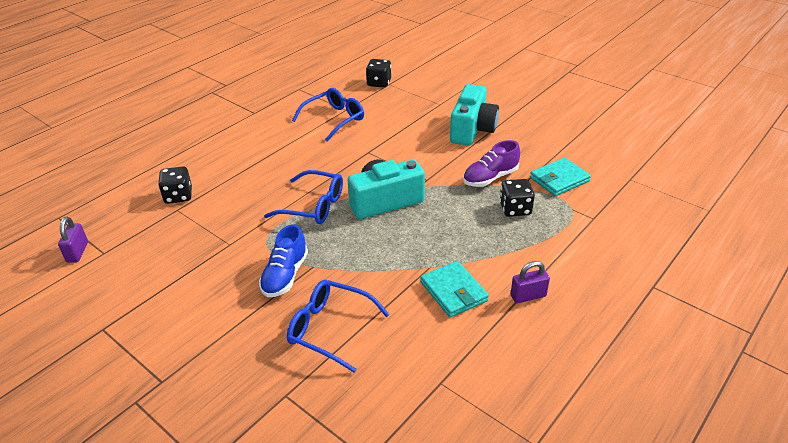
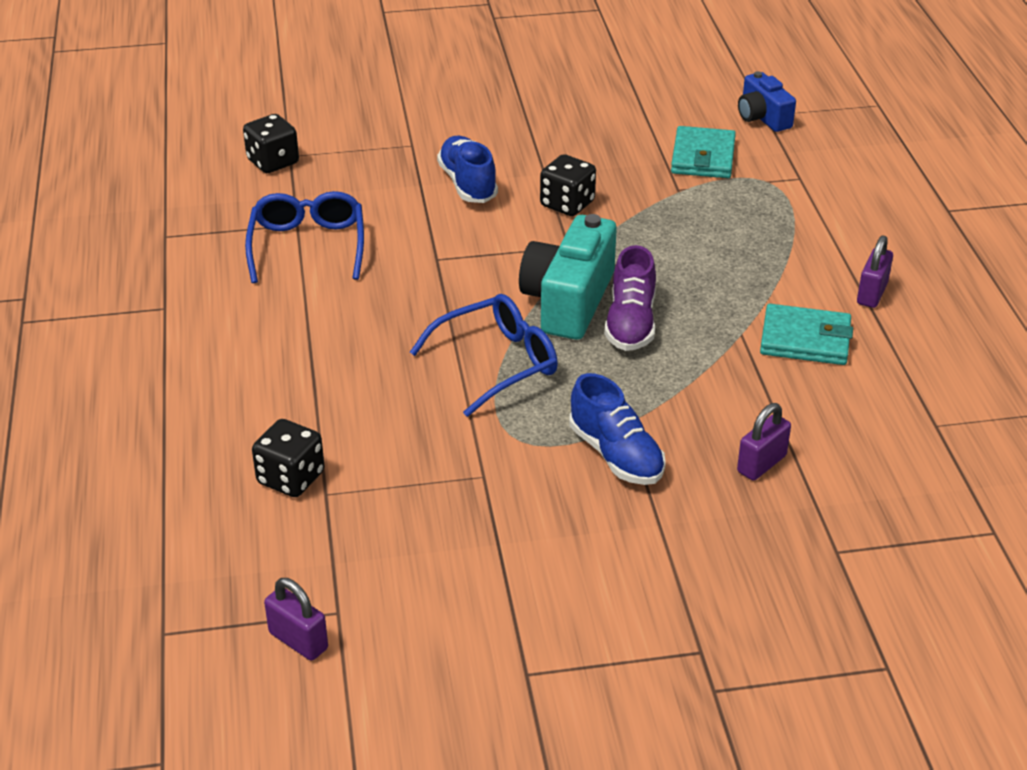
camera: 50 degrees left, 0 degrees up
blue glasses [287,280,390,373] -> purple padlock [737,403,791,481]
turquoise camera [450,84,499,146] -> none
purple shoe [463,140,520,187] -> purple shoe moved to [604,245,656,351]
black dice [500,179,535,217] -> black dice moved to [540,154,596,216]
none -> blue shoe [437,136,498,203]
none -> blue camera [738,71,796,132]

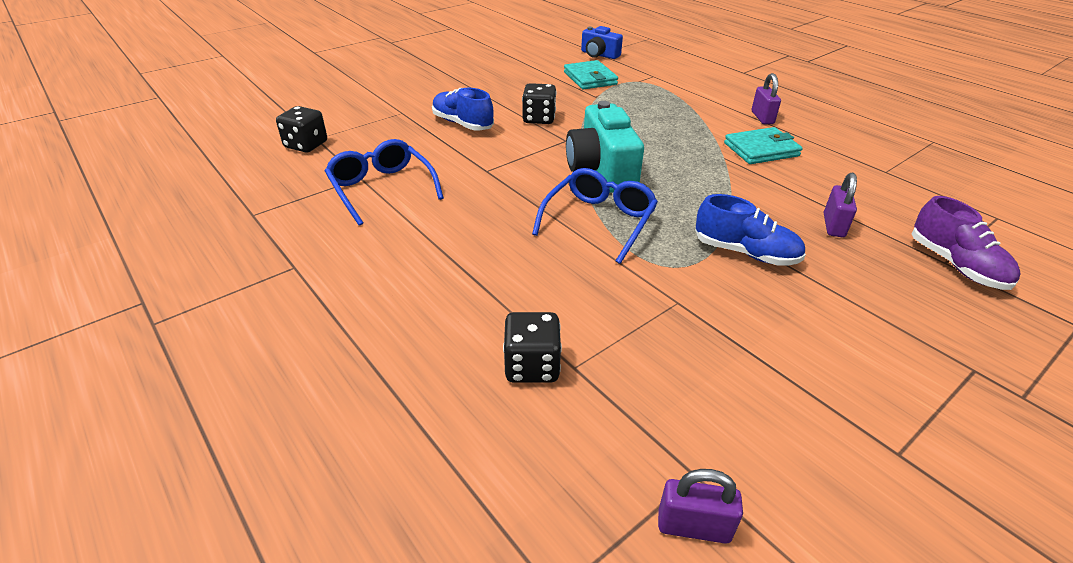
camera: 30 degrees left, 0 degrees up
purple shoe [604,245,656,351] -> purple shoe moved to [911,196,1020,290]

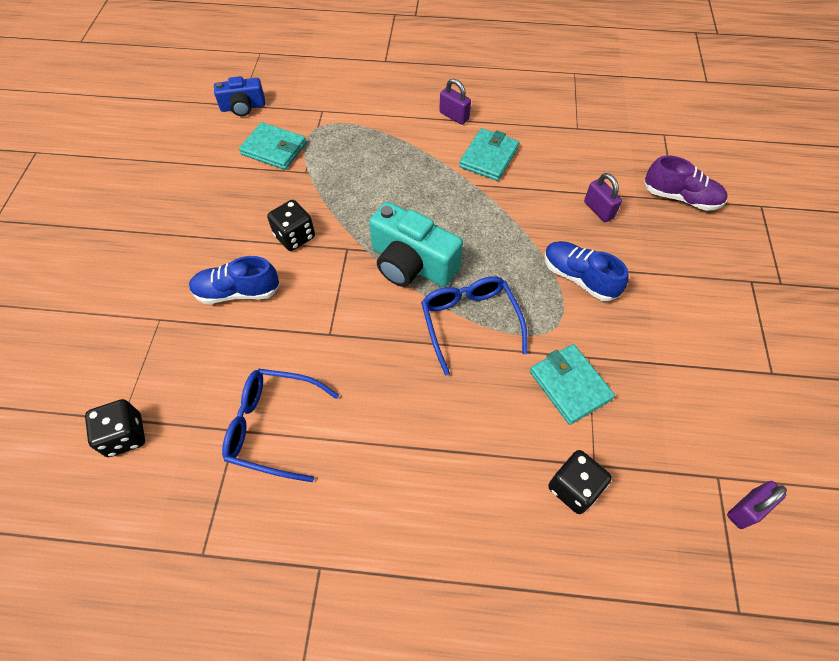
camera: 45 degrees left, 20 degrees up
blue shoe [695,194,806,265] -> blue shoe turned 120 degrees counterclockwise [544,241,629,301]
none -> turquoise wallet [530,344,615,425]

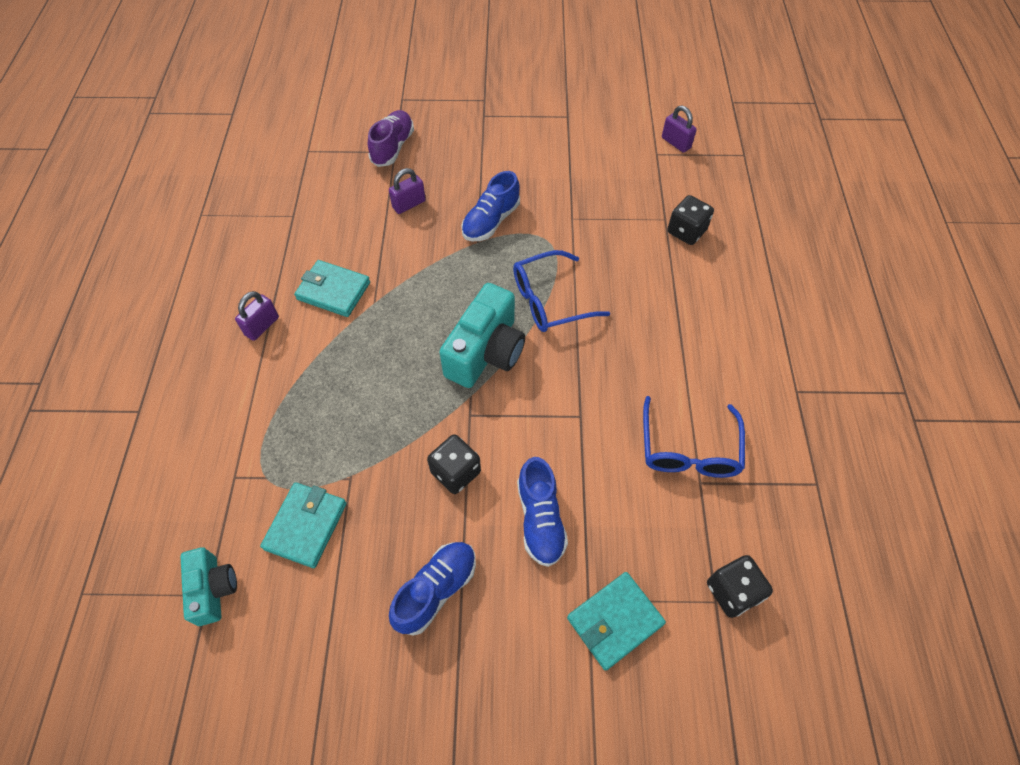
camera: 95 degrees left, 0 degrees up
blue camera [214,76,265,116] -> turquoise camera [180,547,237,626]
turquoise wallet [530,344,615,425] -> turquoise wallet moved to [567,572,666,671]
none -> blue shoe [389,542,476,636]

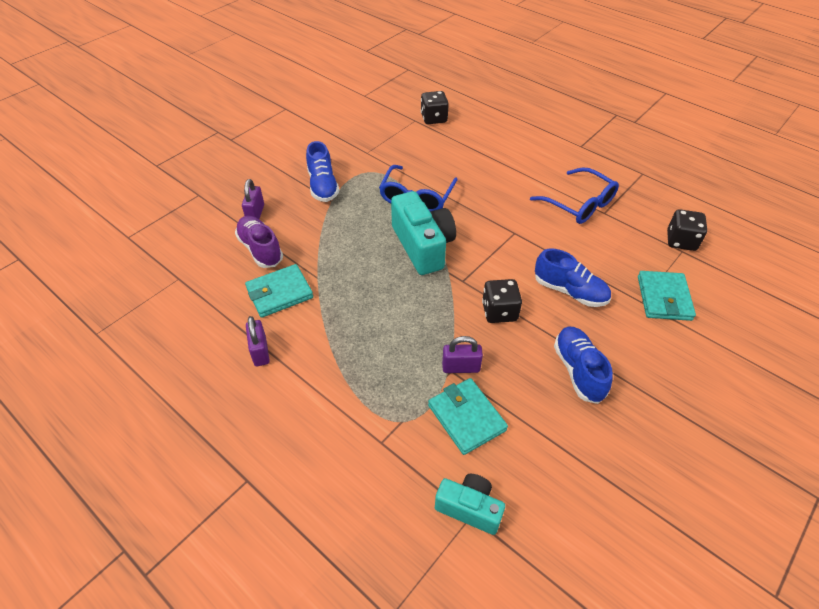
camera: 50 degrees left, 10 degrees down
purple shoe [368,110,414,167] -> purple shoe moved to [235,216,283,268]
purple padlock [662,105,697,153] -> purple padlock moved to [442,336,483,373]

